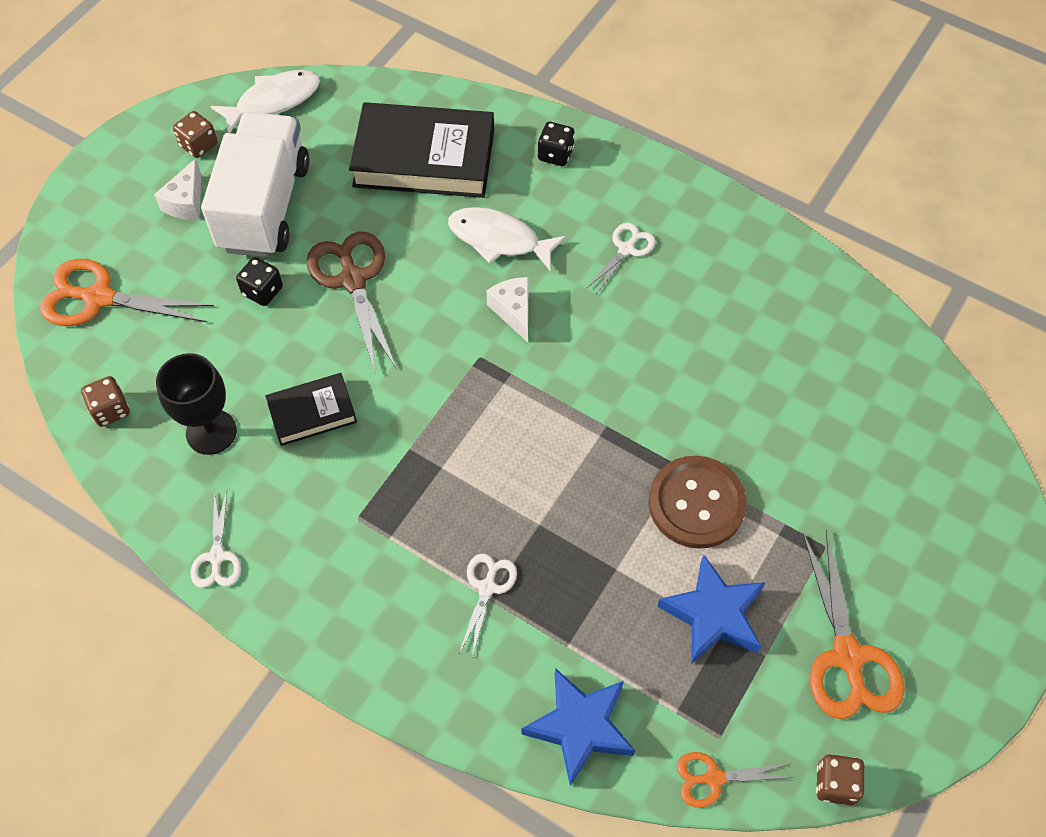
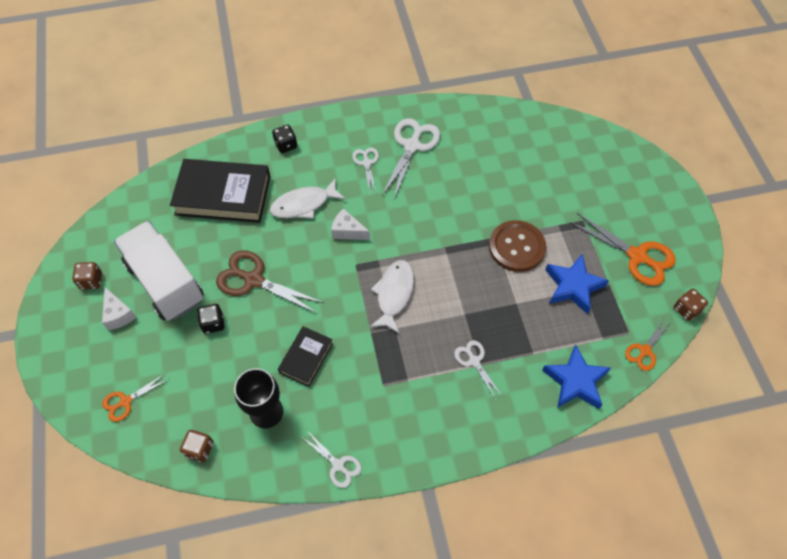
camera: 45 degrees left, 0 degrees up
orange scissors [40,259,214,326] -> orange scissors [102,373,169,422], size x0.56
white fish [210,70,320,133] -> white fish moved to [370,260,414,333]
black book [349,102,494,198] -> black book turned 45 degrees clockwise [170,159,271,223]
none -> white scissors [382,118,440,199]

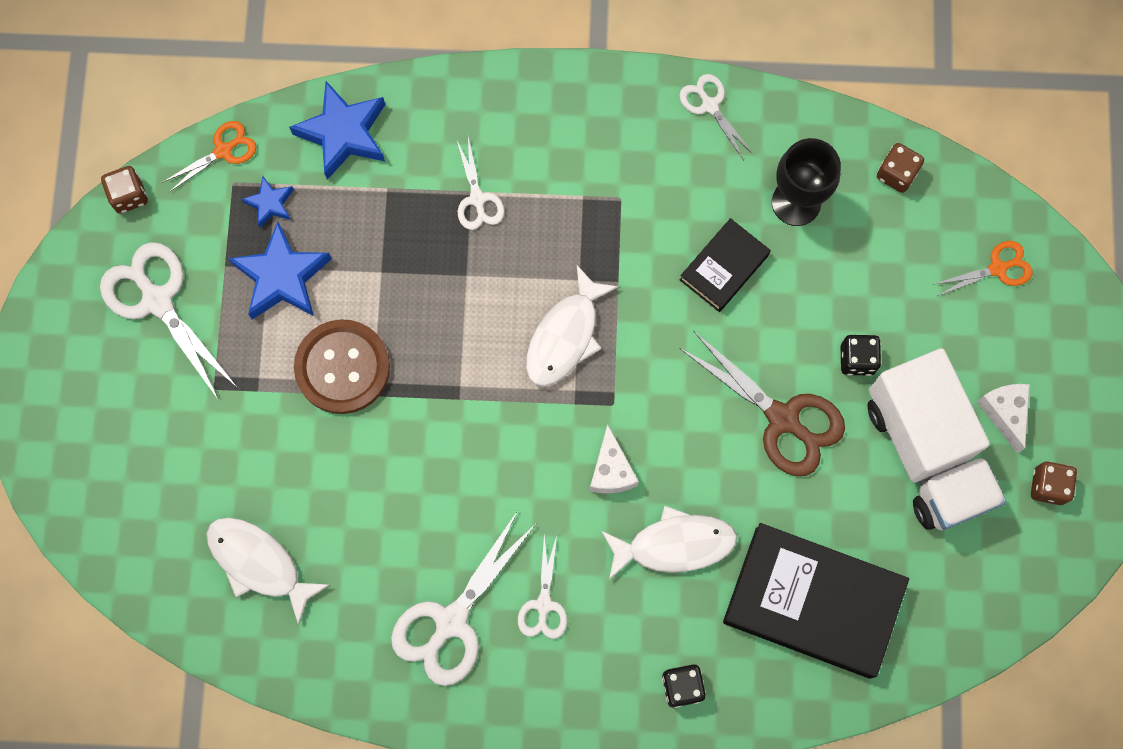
camera: 165 degrees left, 15 degrees up
white cheese [331,208,370,240] -> white cheese turned 45 degrees clockwise [590,424,639,493]
orange scissors [570,213,676,286] -> white scissors [100,242,238,402]
none -> white fish [206,517,329,625]
none -> blue star [242,176,294,228]

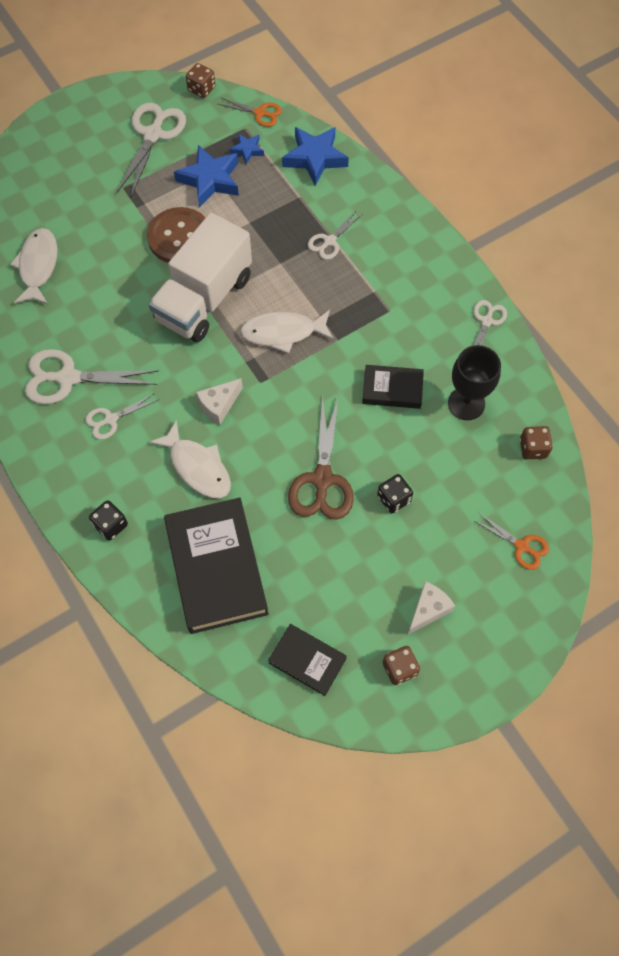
camera: 55 degrees right, 10 degrees down
white truck [867,348,1006,530] -> white truck moved to [149,213,252,342]
none -> black book [268,624,347,696]

